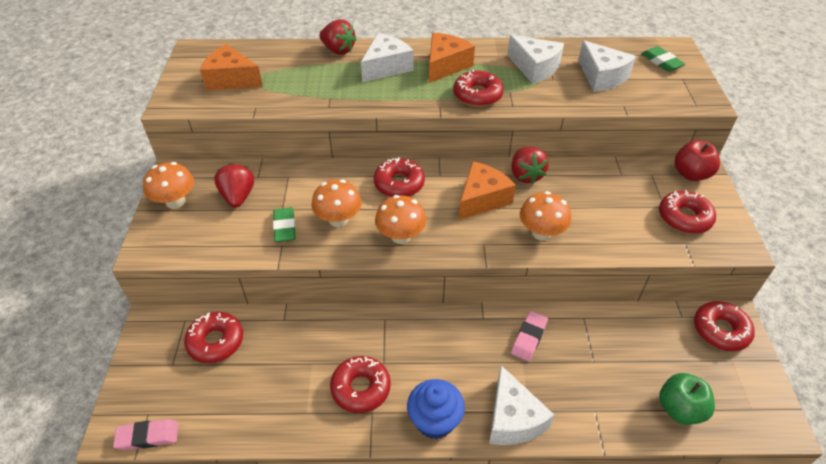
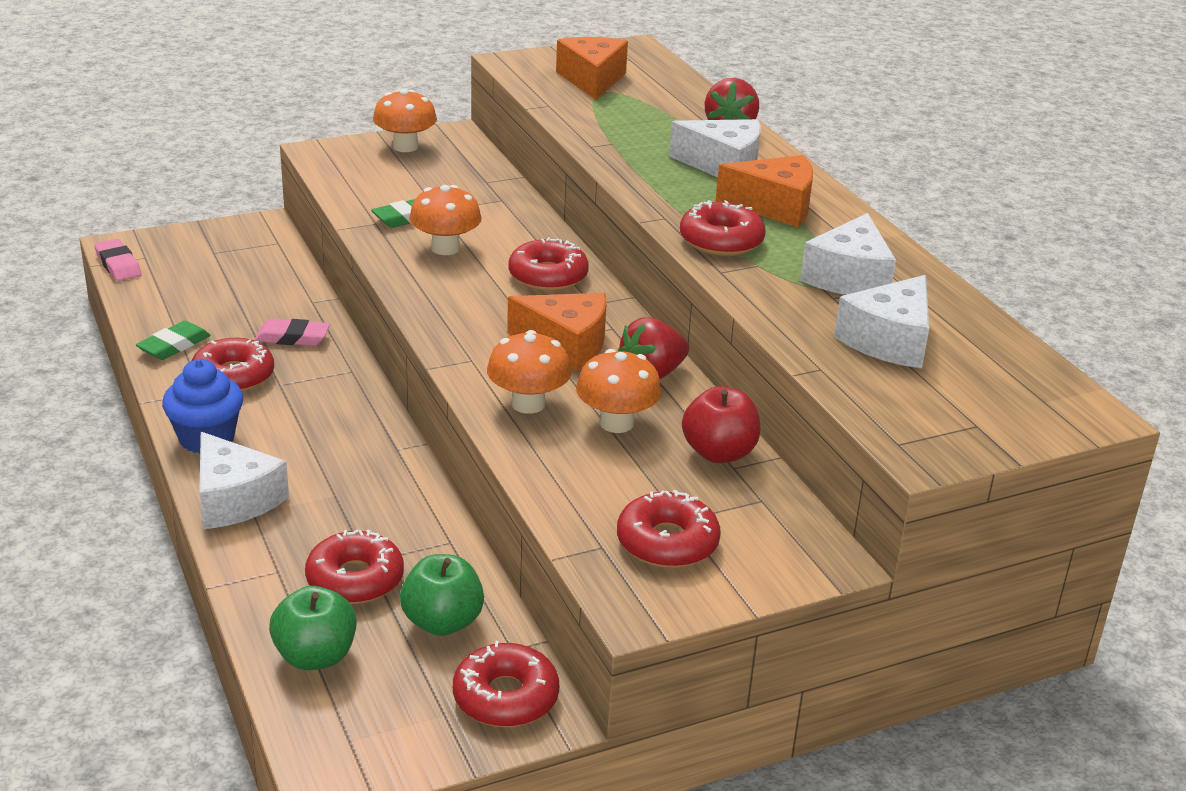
camera: 65 degrees right, 15 degrees down
red donut [184,312,243,363] -> red donut moved to [305,530,404,604]
red strawberry [214,163,254,208] -> none
orange mushroom [375,195,426,244] -> orange mushroom moved to [576,349,662,433]
white cheese [489,365,554,445] -> white cheese turned 90 degrees counterclockwise [199,432,289,529]
pink eraser [511,311,548,361] -> pink eraser moved to [254,319,330,346]
green eraser [641,46,685,72] -> green eraser moved to [136,321,211,360]
red apple [675,140,720,181] -> red apple moved to [682,386,761,463]
none -> green apple [400,554,484,636]

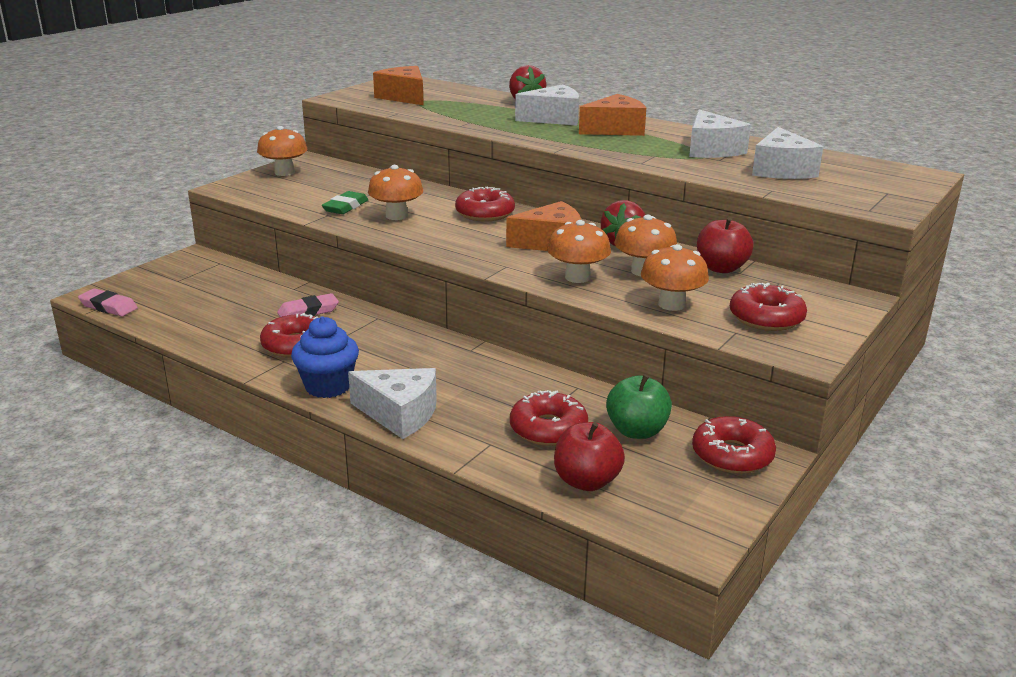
camera: 30 degrees left, 5 degrees down
green eraser [136,321,211,360] -> none
green apple [269,586,357,670] -> red apple [554,422,625,491]
red donut [680,200,766,256] -> none
none -> orange mushroom [641,244,709,311]

